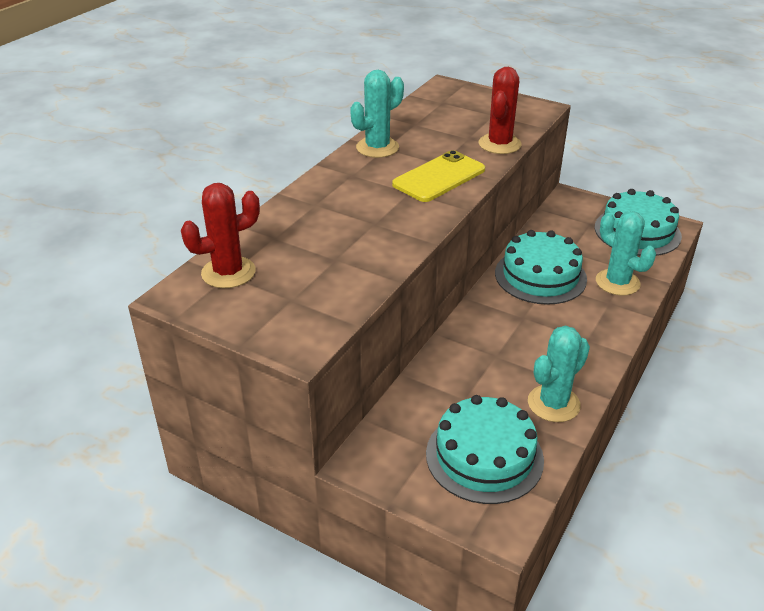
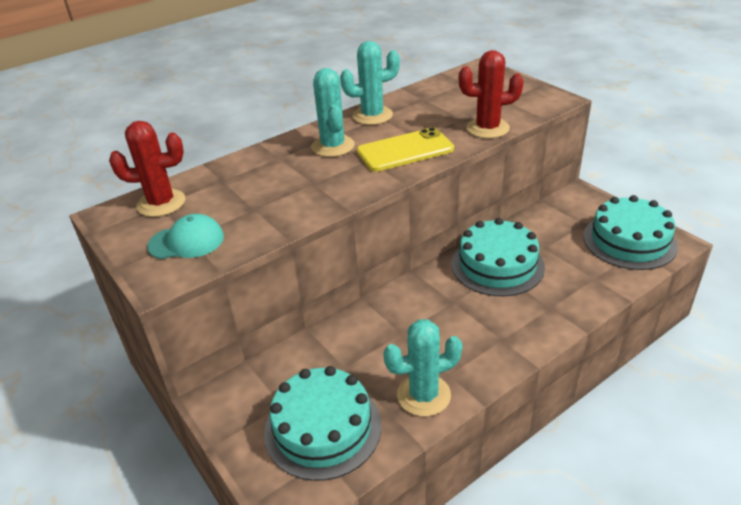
camera: 25 degrees right, 0 degrees up
red cactus [478,67,522,154] -> red cactus turned 45 degrees clockwise [459,50,523,138]
turquoise cactus [596,211,656,295] -> turquoise cactus moved to [311,68,355,157]
none -> turquoise cap [147,214,224,259]

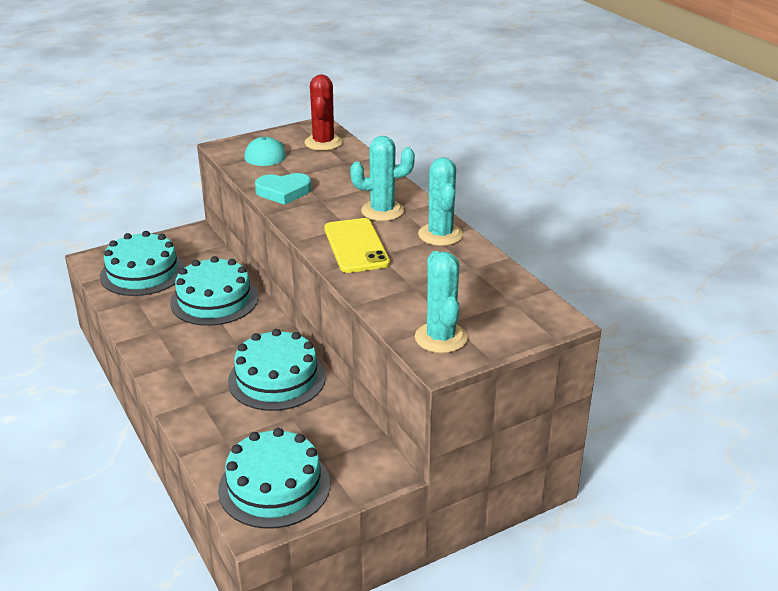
camera: 95 degrees right, 5 degrees down
turquoise cactus [383,319,463,417] -> turquoise cactus moved to [415,251,468,353]
red cactus [459,50,523,138] -> none
none -> turquoise cake [170,256,258,326]
none -> turquoise heart [255,173,312,205]

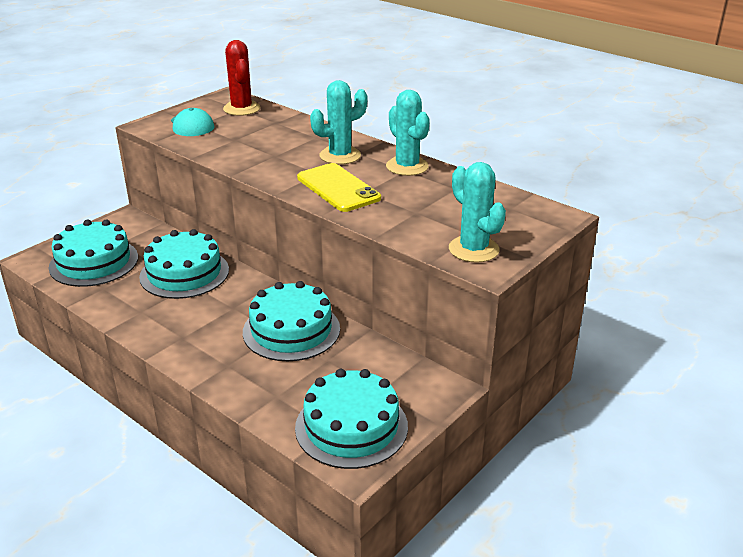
camera: 20 degrees left, 0 degrees up
turquoise heart [255,173,312,205] -> none

